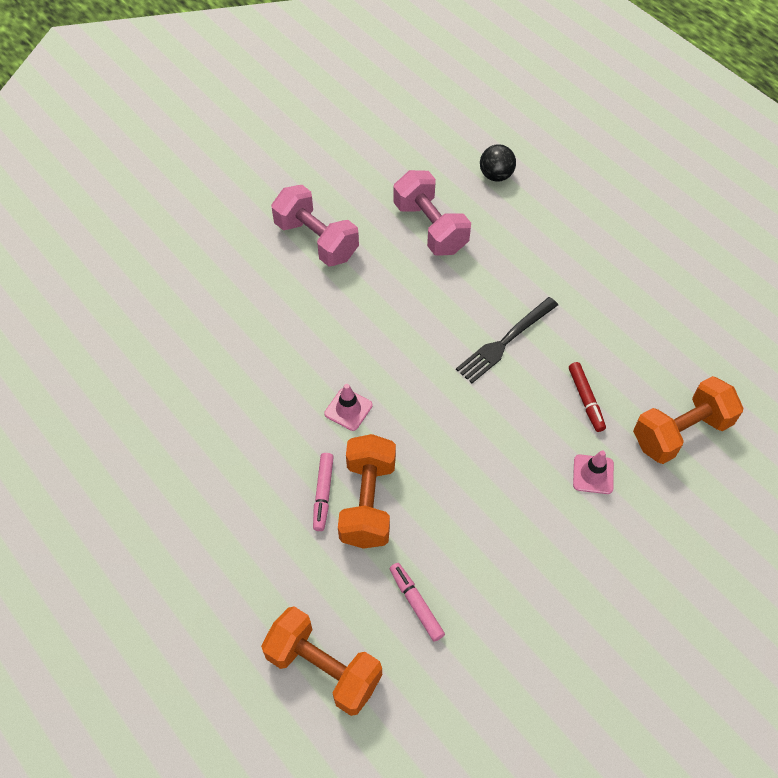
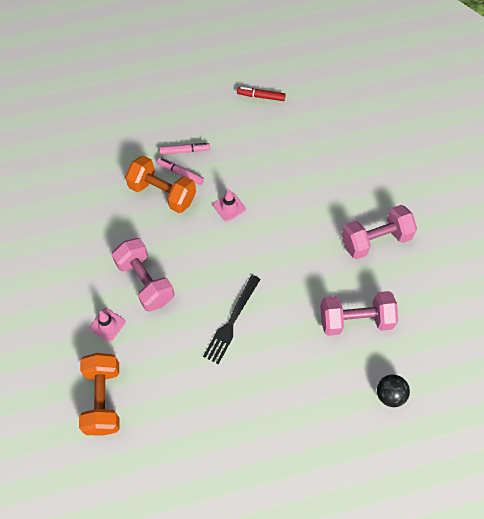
camera: 115 degrees right, 5 degrees up
orange dumbbell [261,606,382,716] -> none
pink marker [389,563,445,642] -> pink marker moved to [159,143,210,155]
black fork [456,297,558,383] -> black fork turned 135 degrees counterclockwise [203,275,261,364]
red marker [569,362,606,432] -> red marker moved to [237,87,286,101]
none -> pink dumbbell [112,238,174,312]

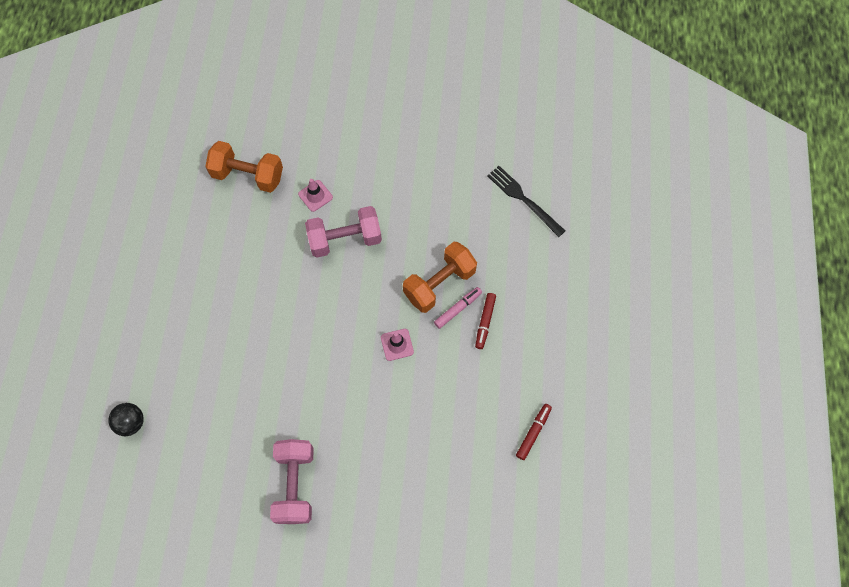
camera: 110 degrees right, 5 degrees up
pink marker [159,143,210,155] -> red marker [475,293,496,349]
black fork [203,275,261,364] -> black fork moved to [487,166,565,237]
pink dumbbell [320,291,398,336] -> none

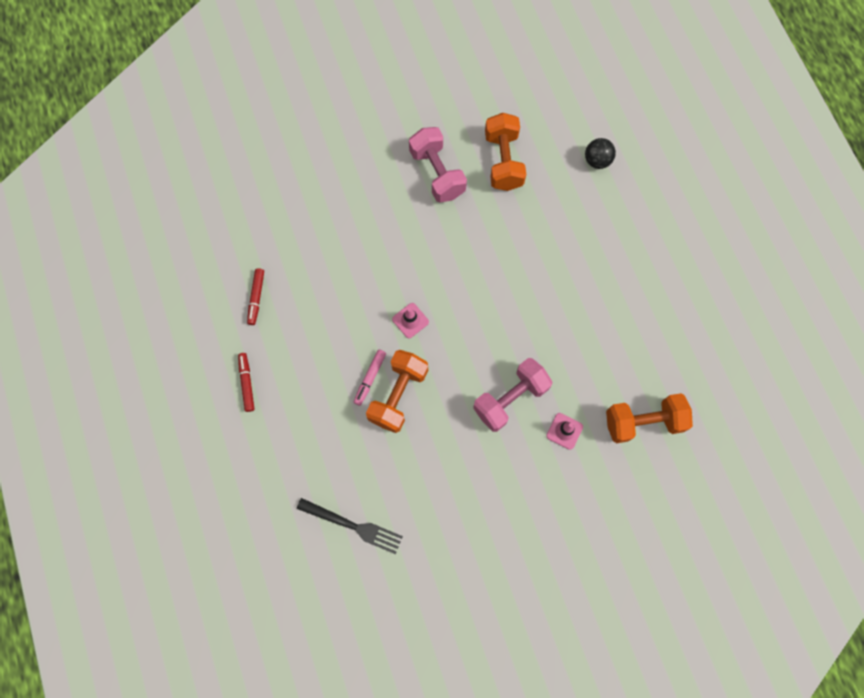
camera: 155 degrees right, 5 degrees up
red marker [475,293,496,349] -> red marker moved to [238,353,255,412]
none -> orange dumbbell [485,113,526,191]

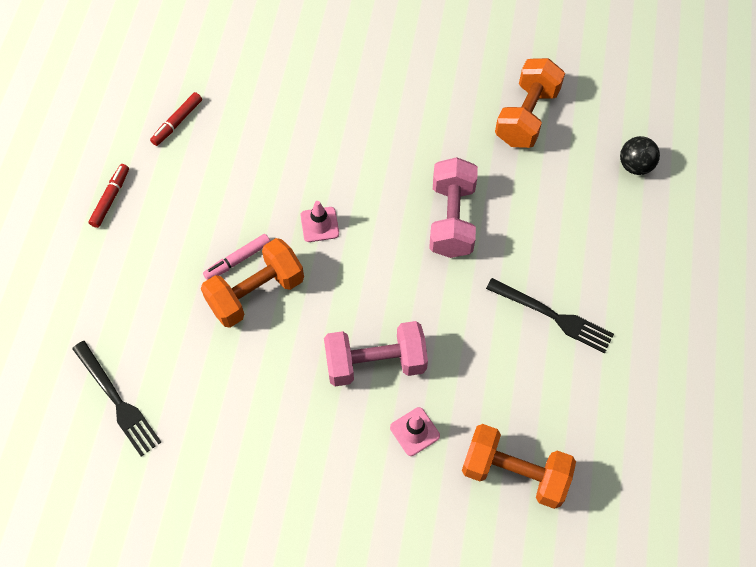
camera: 30 degrees right, 10 degrees down
pink dumbbell [409,127,467,202] -> pink dumbbell moved to [429,157,478,258]
none -> black fork [486,278,614,354]

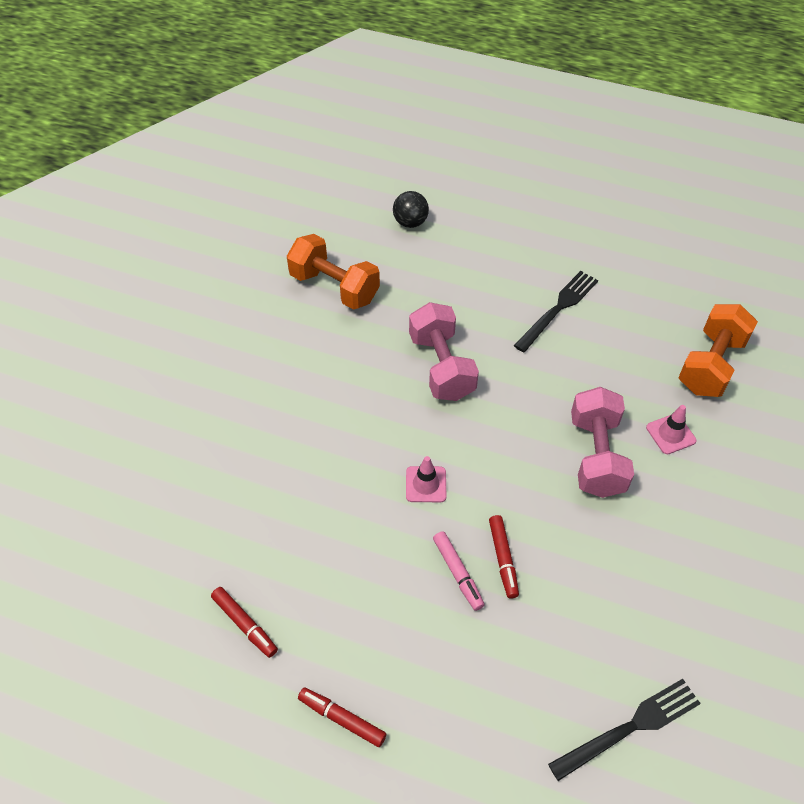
camera: 80 degrees left, 10 degrees down
orange dumbbell [201,238,304,328] -> red marker [489,515,519,599]
pink dumbbell [429,157,478,258] -> pink dumbbell turned 60 degrees clockwise [409,302,479,401]

